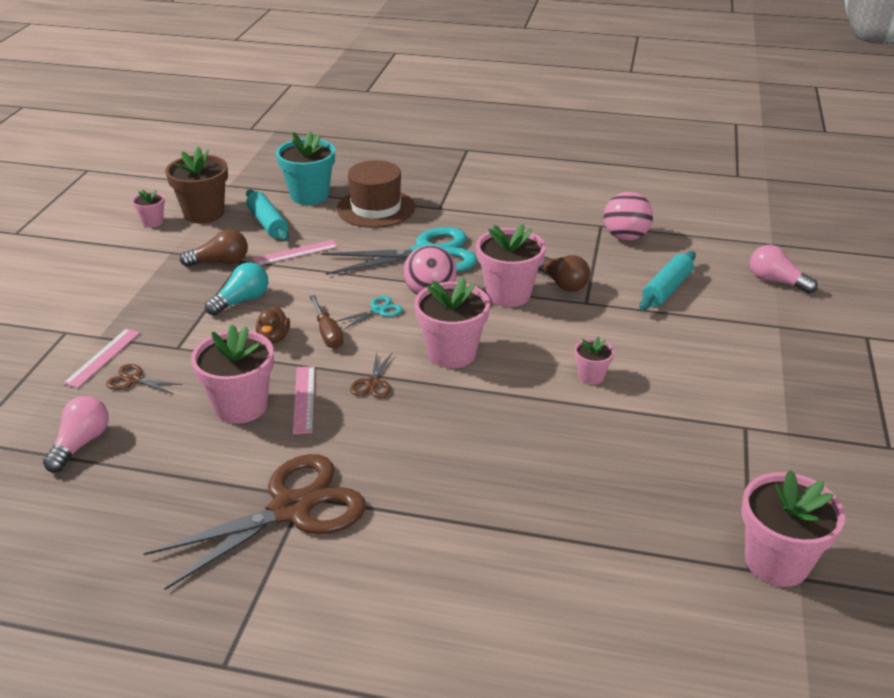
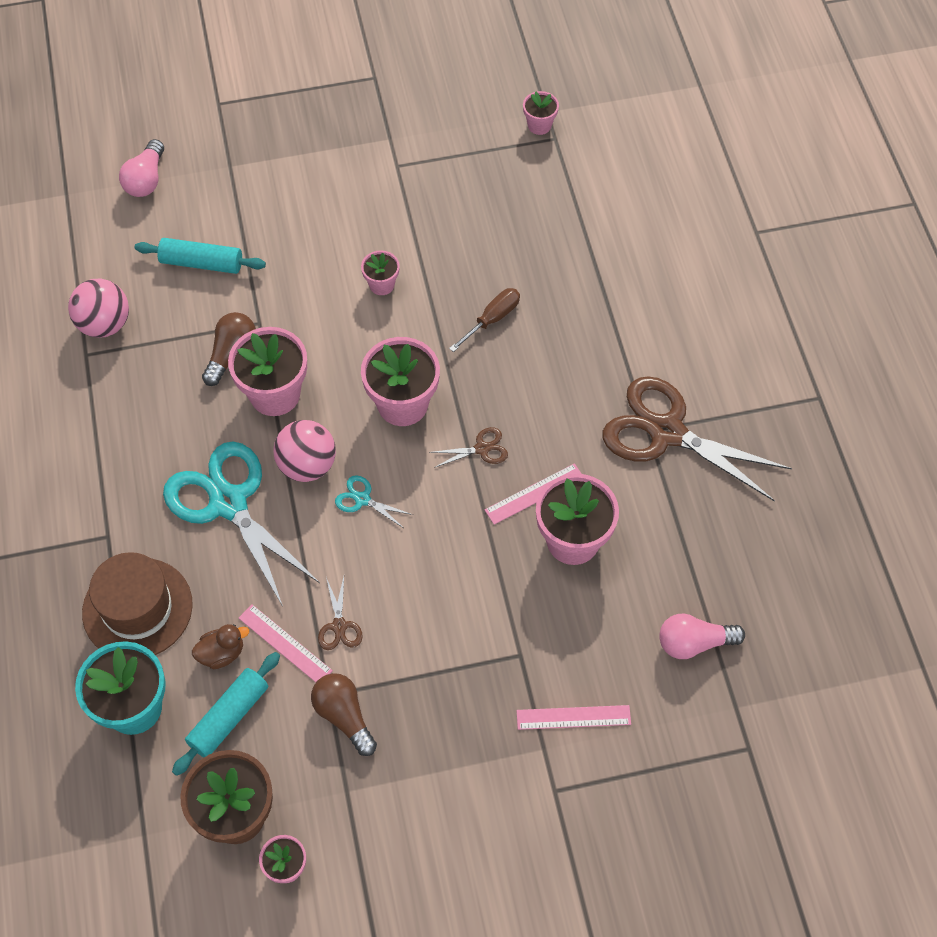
camera: 115 degrees left, 25 degrees up
brown scissors [106,364,183,394] -> brown scissors moved to [318,577,363,650]
turquoise light bulb [205,262,268,316] -> none
brown duck [256,306,290,344] -> brown duck moved to [192,624,249,669]
brown screwdriver [310,295,343,349] -> brown screwdriver moved to [449,288,520,352]
pink flower pot [741,470,845,587] -> pink flower pot [523,91,559,135], size x0.52

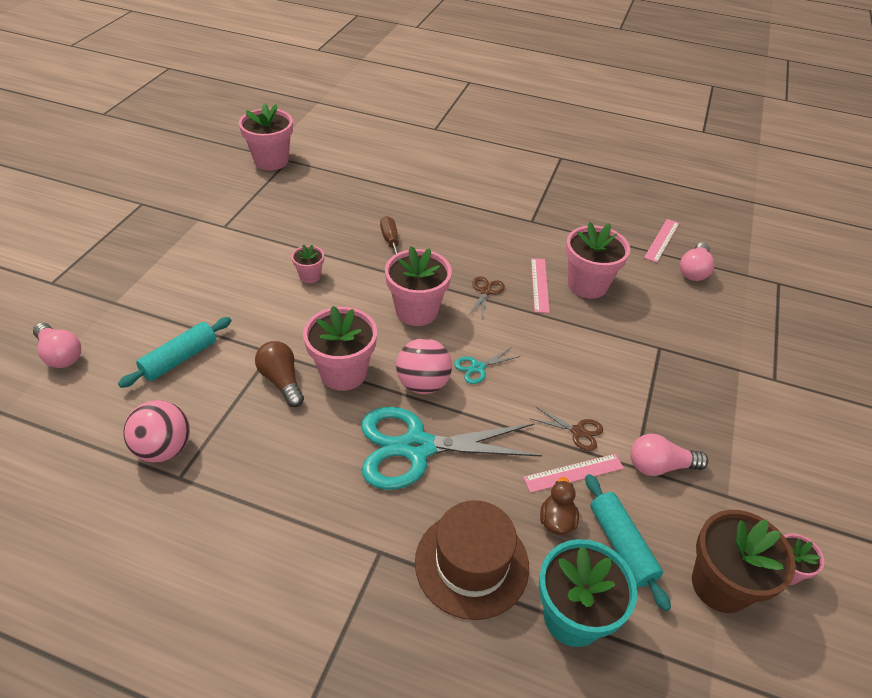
camera: 60 degrees left, 15 degrees down
brown light bulb [311,673,377,756] -> pink light bulb [630,434,708,476]
pink ruler [516,705,631,730] -> pink ruler moved to [644,219,679,263]
pink flower pot [523,91,559,135] -> pink flower pot [239,104,293,171], size x1.93
brown scissors [602,376,792,502] -> none

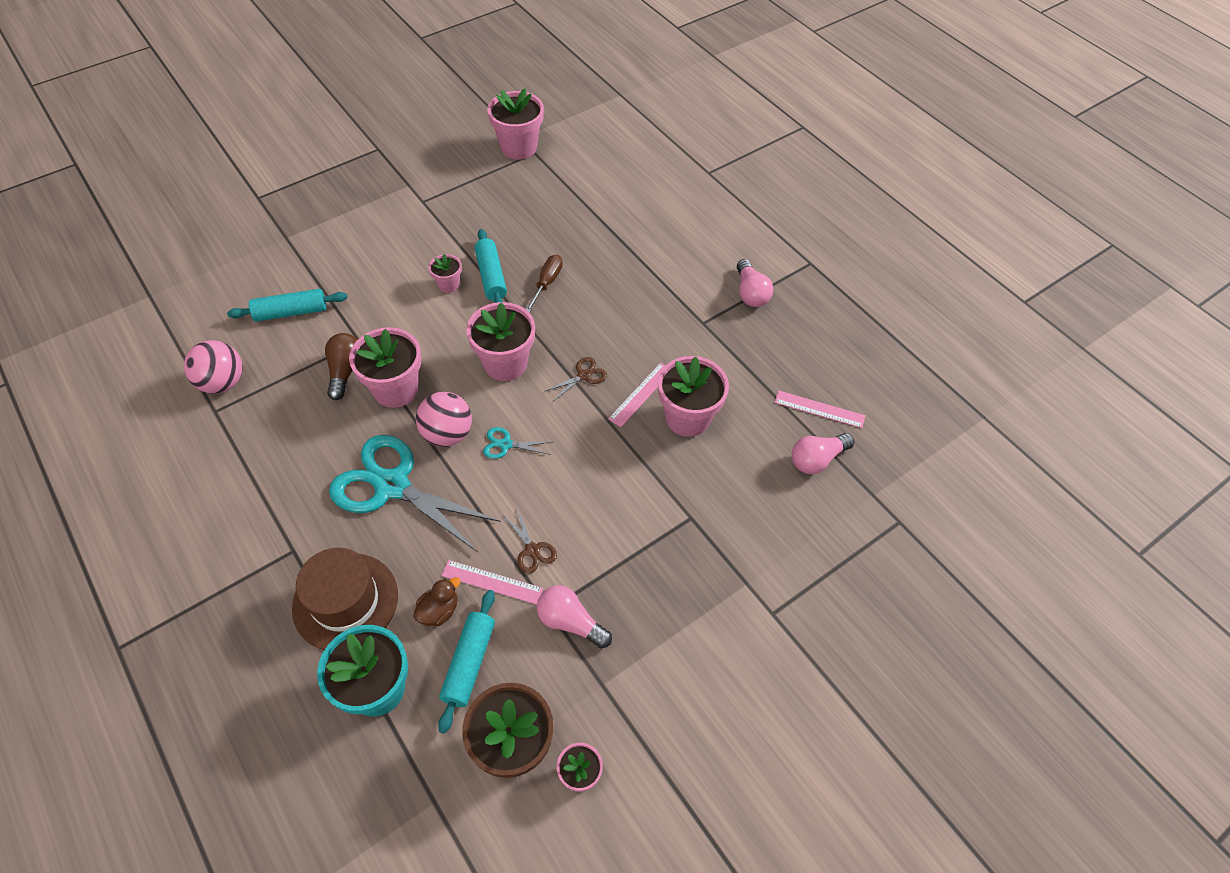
camera: 35 degrees right, 10 degrees up
pink light bulb [33,323,81,368] -> pink light bulb moved to [737,259,773,307]
pink ruler [644,219,679,263] -> pink ruler turned 45 degrees clockwise [775,390,865,428]
none -> turquoise rolling pin [475,229,507,303]

